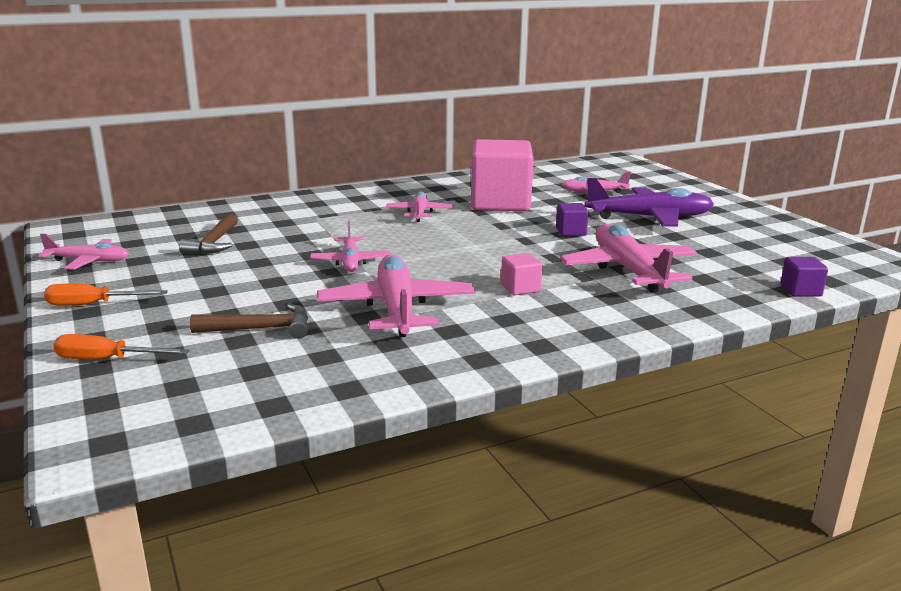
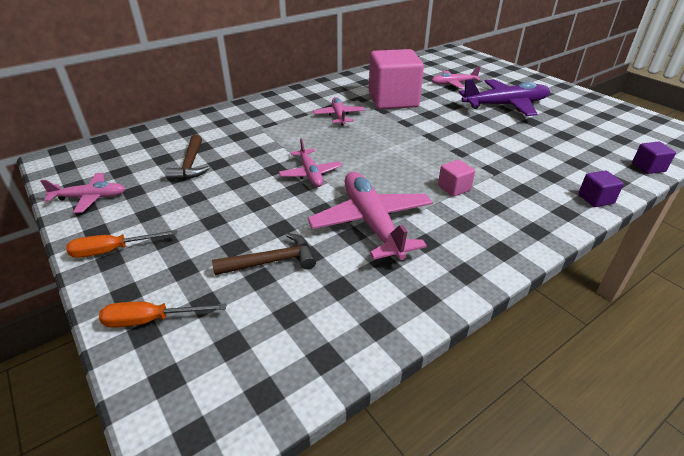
camera: 10 degrees left, 15 degrees up
purple cube [556,203,589,236] -> purple cube moved to [578,170,624,207]
pink plane [560,224,697,292] -> none

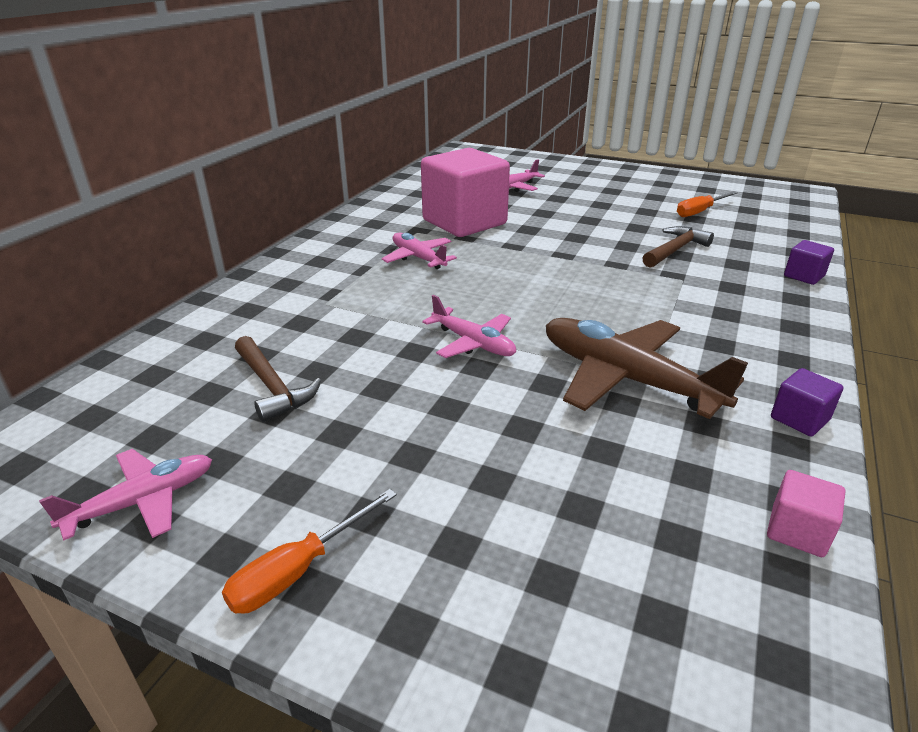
camera: 30 degrees left, 5 degrees down
orange screwdriver [99,302,226,328] -> orange screwdriver moved to [677,191,737,217]
brown hammer [212,233,316,275] -> brown hammer moved to [642,226,714,268]
pink plane [308,172,433,260] -> brown plane [546,318,748,419]
pink cube [438,160,475,197] -> pink cube moved to [767,470,845,557]
purple plane [459,79,550,116] -> none
purple cube [632,142,676,174] -> purple cube moved to [771,368,843,437]

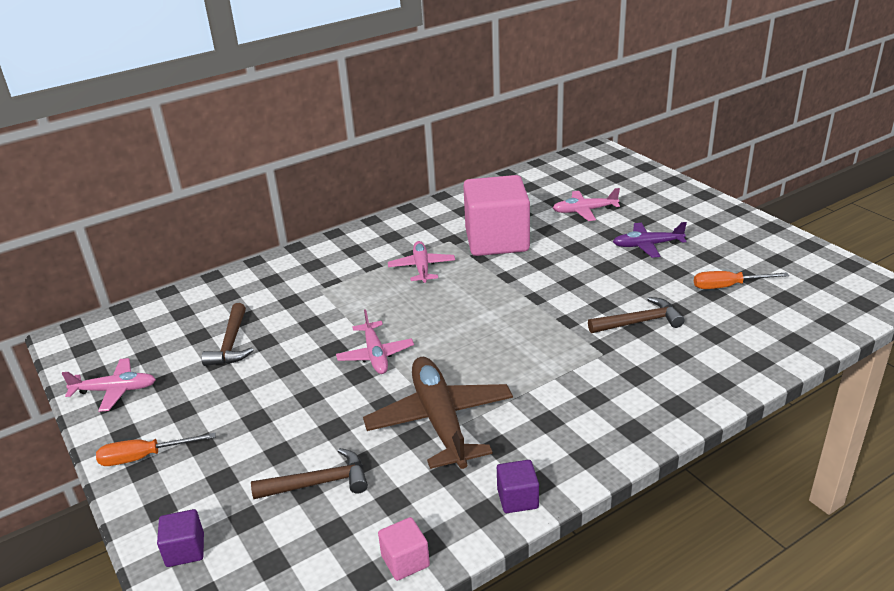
camera: 35 degrees right, 0 degrees up
purple cube [784,240,834,285] -> purple cube moved to [157,509,204,567]
none -> brown hammer [251,448,368,499]
none -> purple plane [613,222,687,258]

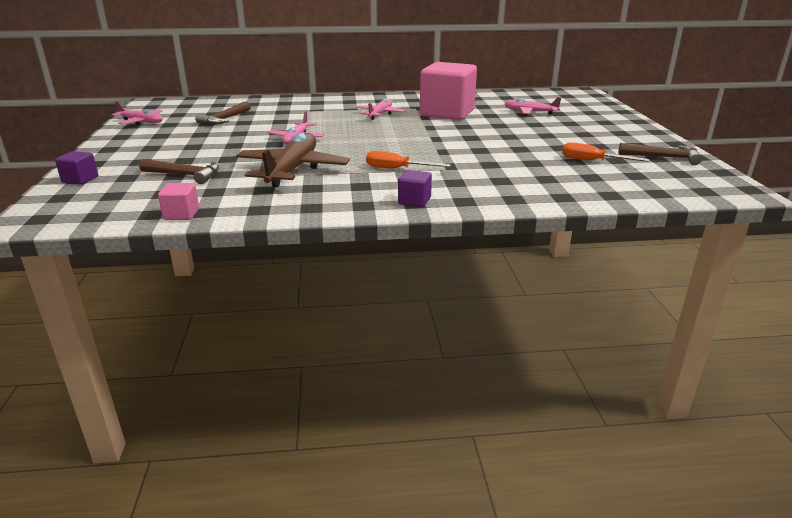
camera: 25 degrees right, 5 degrees down
orange screwdriver [96,433,215,466] -> orange screwdriver moved to [366,151,451,168]
purple cube [497,460,539,513] -> purple cube moved to [398,170,432,207]
brown hammer [588,297,685,333] -> brown hammer moved to [618,143,702,165]
purple plane [613,222,687,258] -> none

